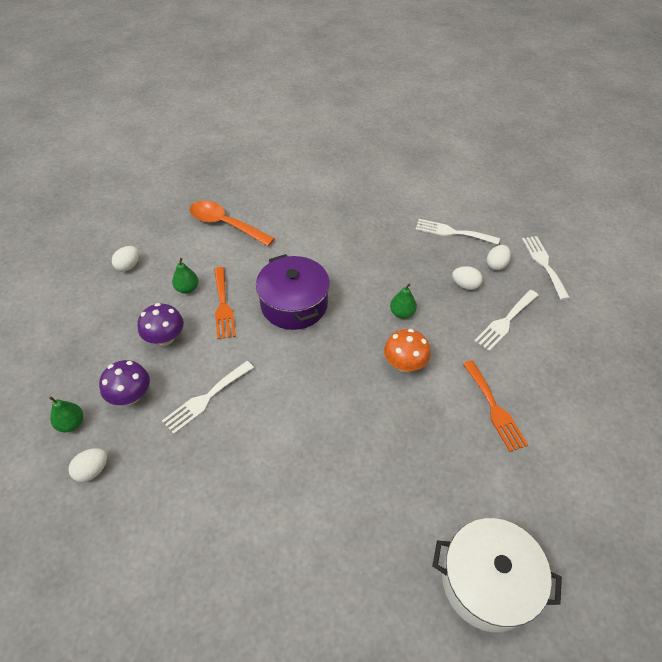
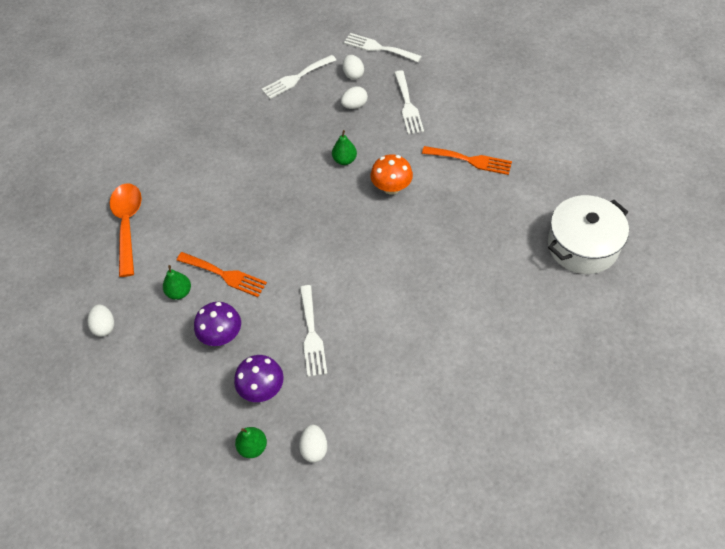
camera: 50 degrees left, 5 degrees up
orange spoon [189,201,275,246] -> orange spoon turned 105 degrees clockwise [110,184,142,277]
purple pot [256,254,330,330] -> none

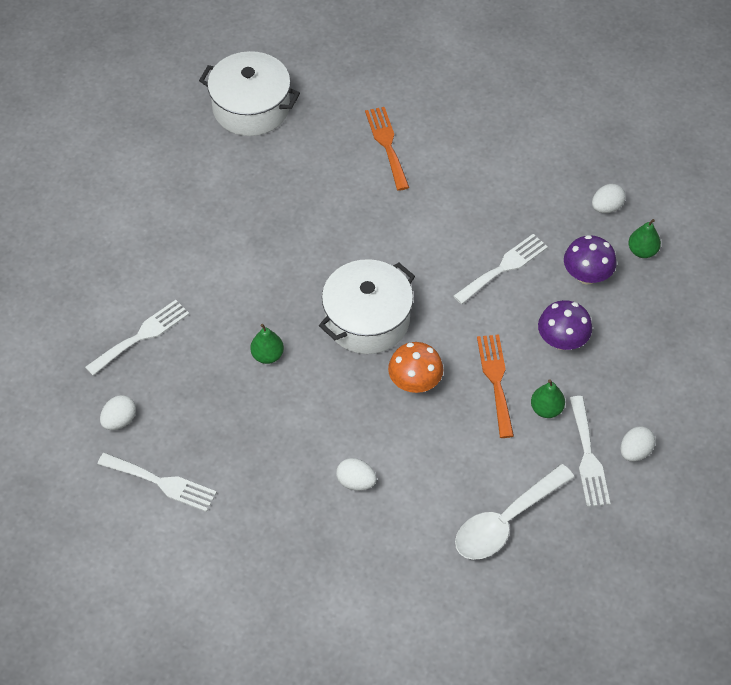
camera: 125 degrees left, 0 degrees up
orange spoon [110,184,142,277] -> white spoon [455,464,574,560]
white egg [341,86,368,109] -> white egg moved to [336,458,377,491]
white fork [344,33,422,62] -> white fork moved to [570,396,611,507]
orange mushroom [371,154,413,195] -> orange mushroom moved to [388,342,443,393]
orange fork [422,146,512,175] -> orange fork moved to [365,107,409,191]
none -> white pot [319,259,415,354]

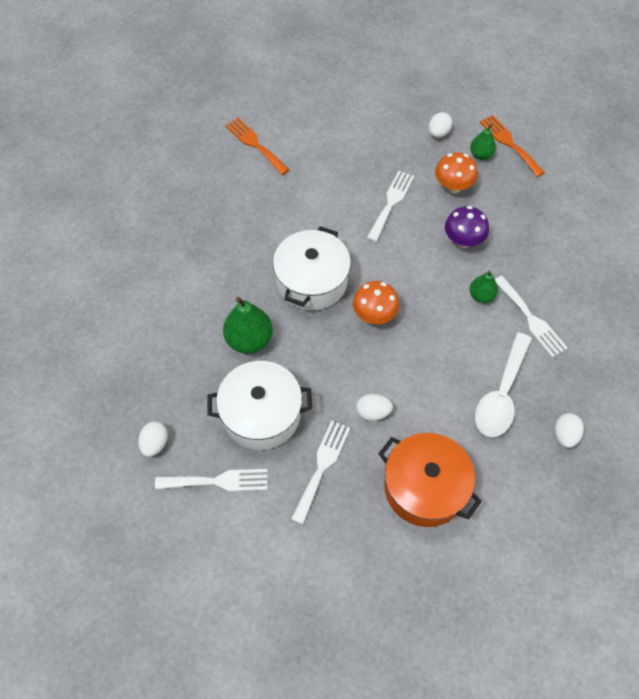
camera: 25 degrees left, 5 degrees up
white fork [85,300,189,376] -> white fork moved to [291,421,350,524]
white pot [199,51,300,136] -> white pot moved to [208,361,312,450]
green pear [250,324,284,364] -> green pear [223,297,273,354], size x1.69
orange fork [477,334,514,438] -> orange fork moved to [480,115,545,177]
purple mushroom [564,235,616,284] -> orange mushroom [435,152,477,193]
white egg [621,426,655,462] -> white egg moved to [555,413,584,448]
none -> orange pot [378,433,482,527]

